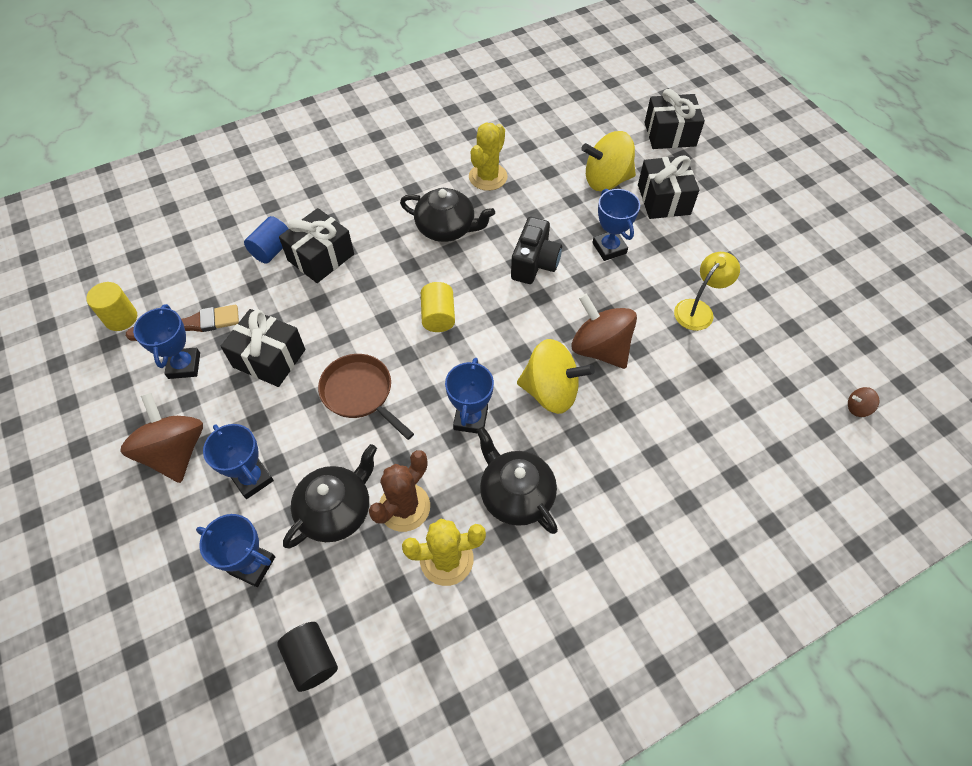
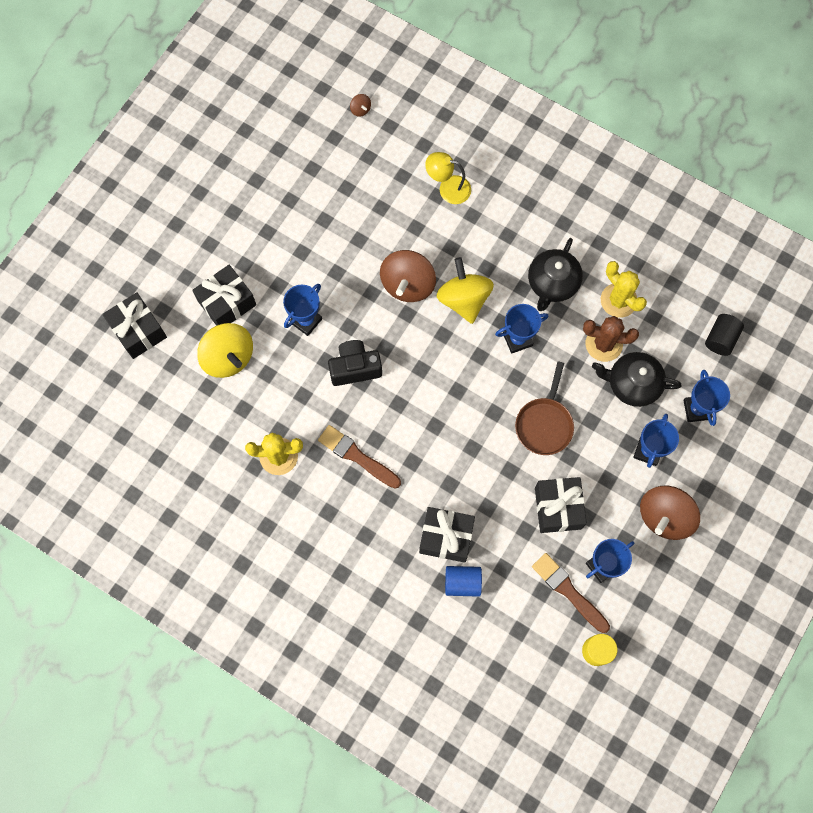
camera: 120 degrees left, 15 degrees up
black teapot [400,188,495,242] -> brown brush [318,425,401,489]
yellow cylinder [421,282,455,332] -> none
yellow lamp [674,252,740,331] -> yellow lamp moved to [425,152,471,204]

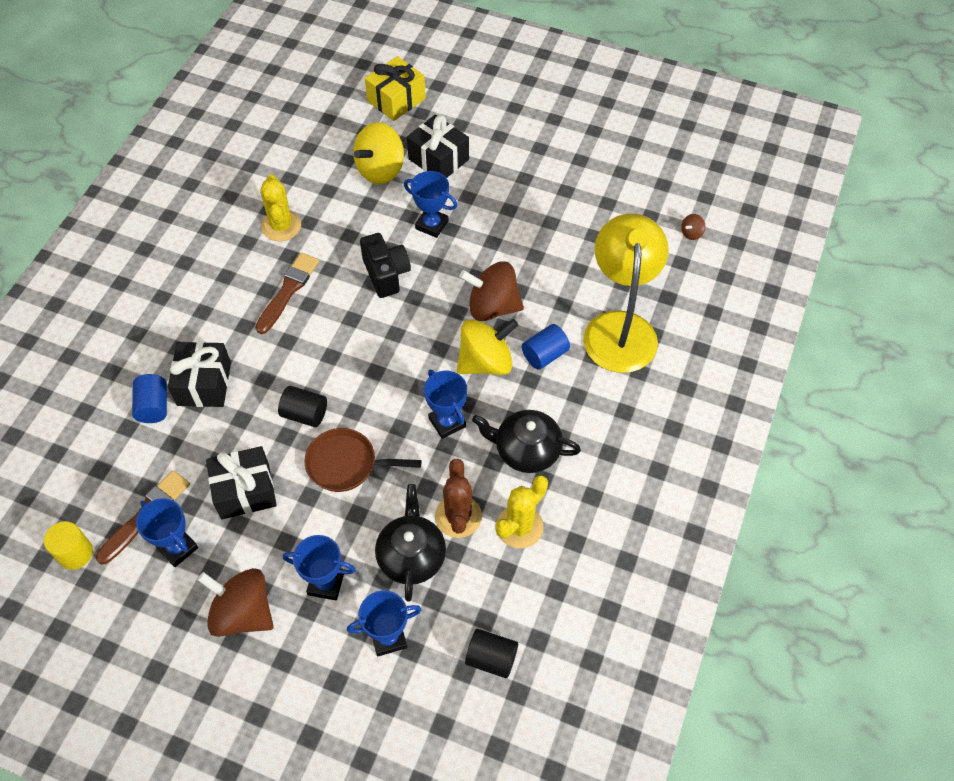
camera: 80 degrees right, 15 degrees down
black gift [102,292,167,359] -> yellow gift [365,56,426,121]
yellow lamp [425,152,471,204] -> yellow lamp [583,213,669,373], size x1.97
none -> black cylinder [278,386,327,427]
none -> blue cylinder [522,324,570,370]

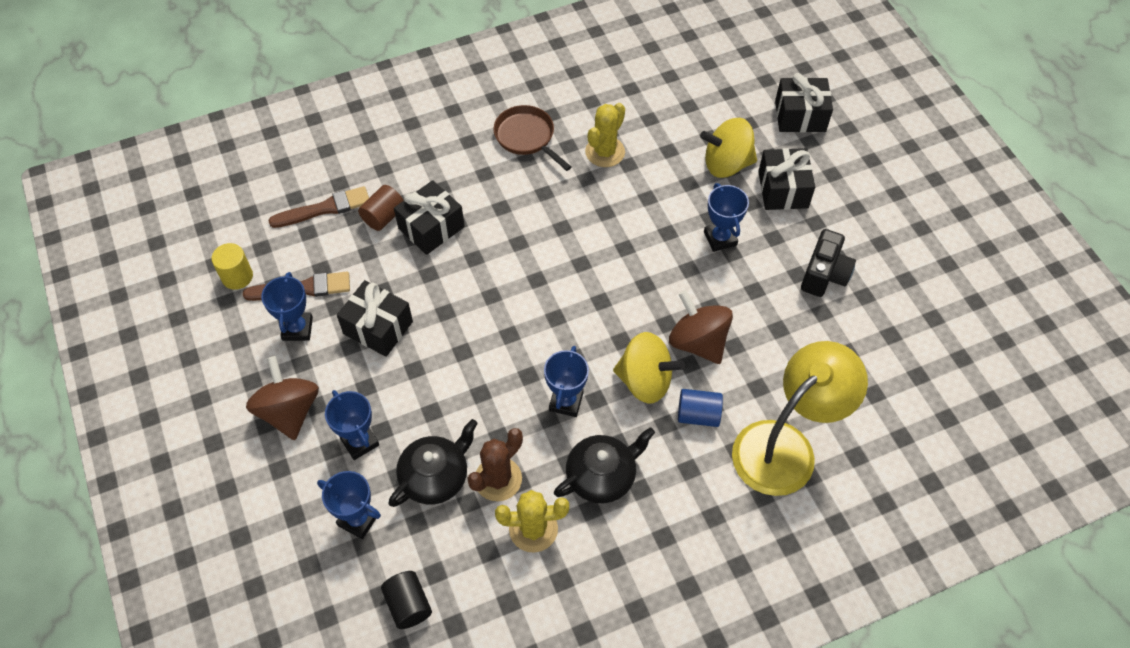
camera: 45 degrees right, 0 degrees up
blue cylinder [132,374,167,423] -> brown cylinder [358,185,404,231]
brown brush [255,253,319,334] -> brown brush moved to [268,186,369,228]
black cylinder [278,386,327,427] -> none
brown pan [304,428,421,492] -> brown pan moved to [493,105,572,171]
black camera [360,233,411,298] -> black camera moved to [801,229,856,297]
yellow gift [365,56,426,121] -> black gift [775,73,833,132]
black teapot [472,410,581,473] -> black teapot turned 90 degrees clockwise [554,427,655,503]
brown spinning top [681,214,705,240] -> none

